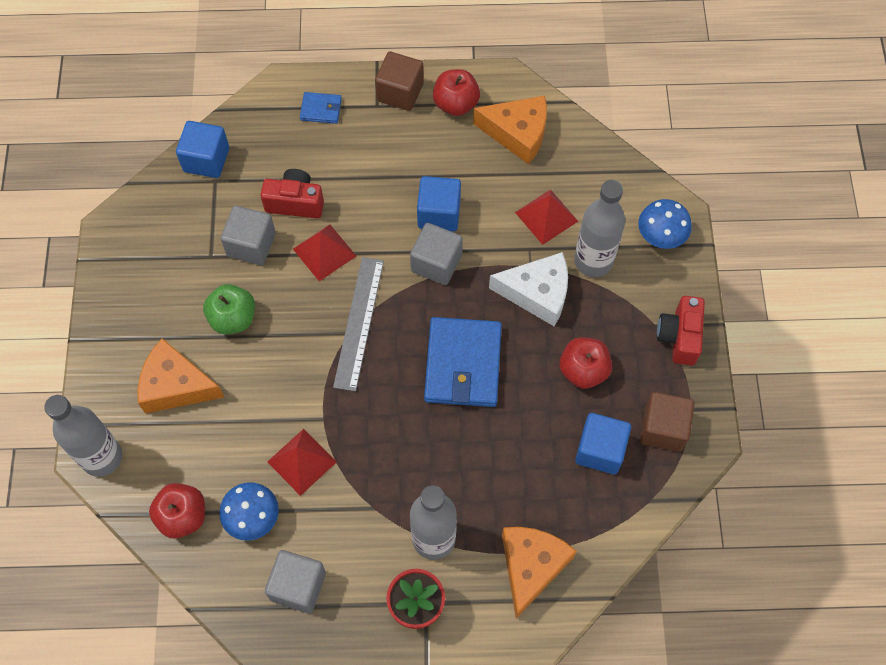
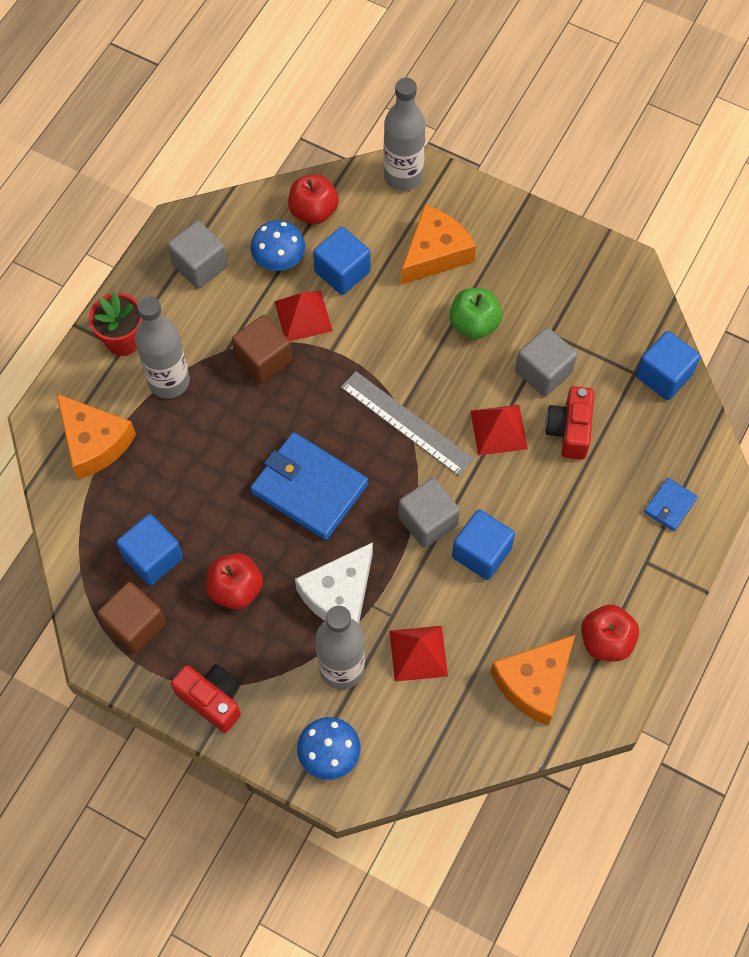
camera: 120 degrees right, 0 degrees up
red camera [261,169,324,219] -> red camera turned 150 degrees clockwise [545,386,594,460]
brown cube [375,52,424,111] -> brown cube moved to [232,315,292,384]
none -> blue cube [313,227,371,295]

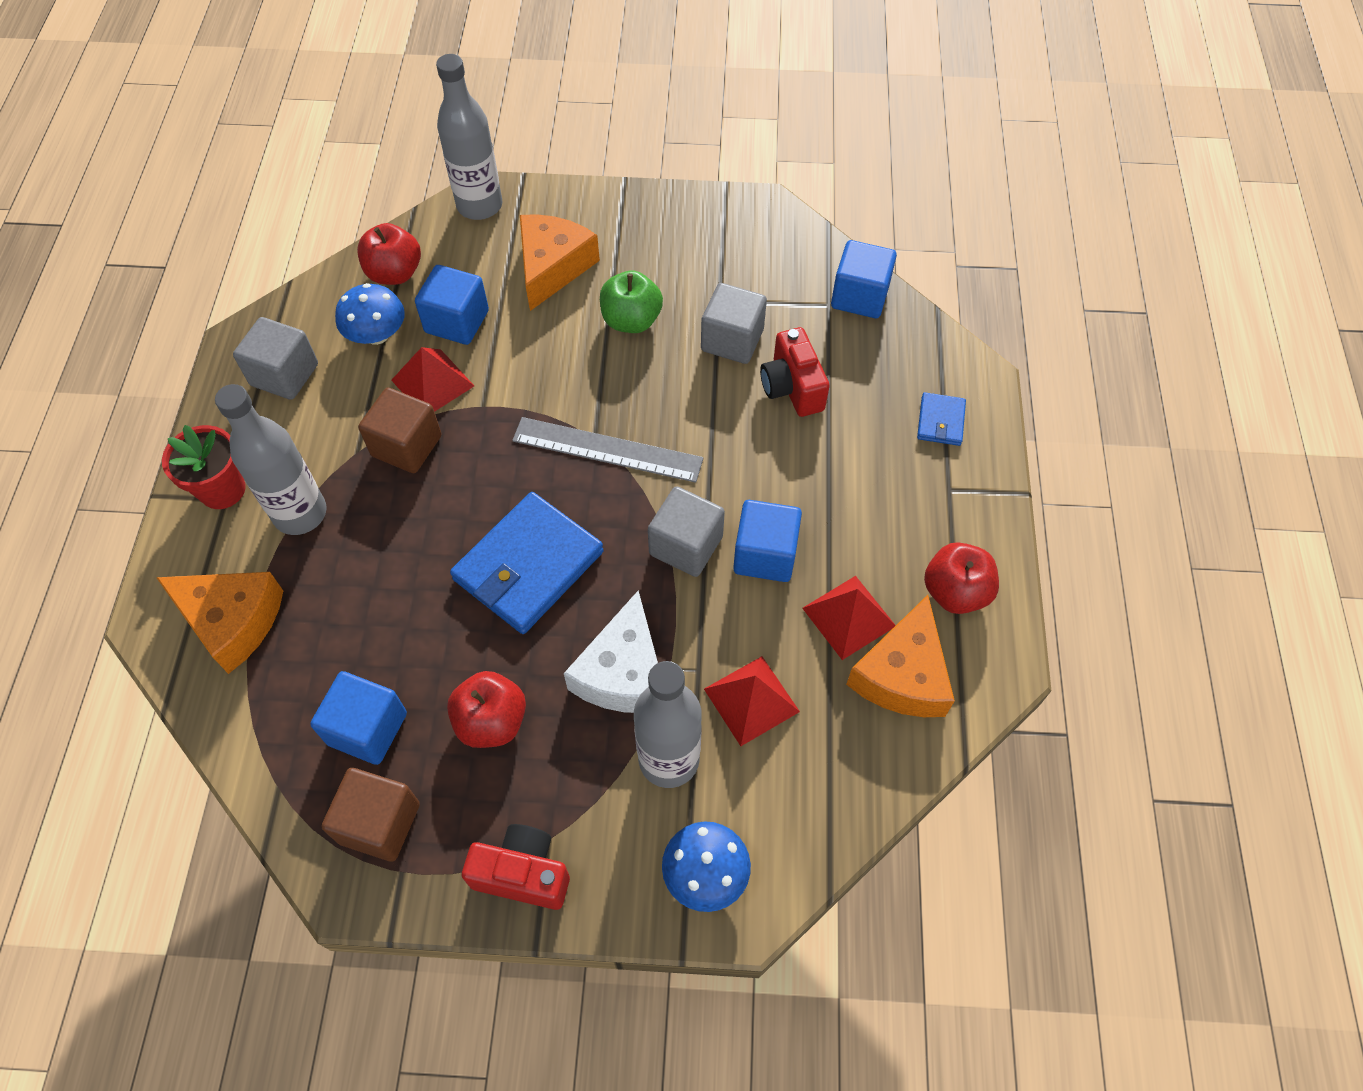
camera: 25 degrees left, 5 degrees down
blue wallet [250,432,368,540] -> blue wallet turned 60 degrees counterclockwise [450,492,604,634]
red pyramid [470,405,528,455] -> red pyramid moved to [802,576,896,660]

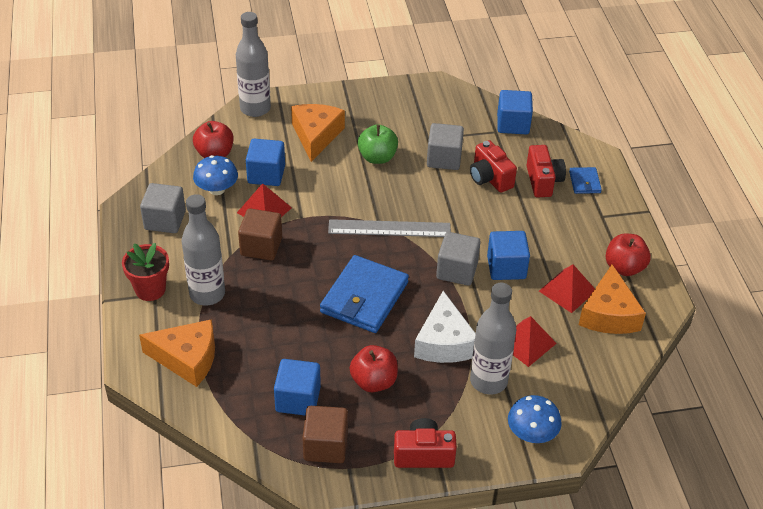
camera: 15 degrees left, 15 degrees down
none -> red camera [526,145,566,198]

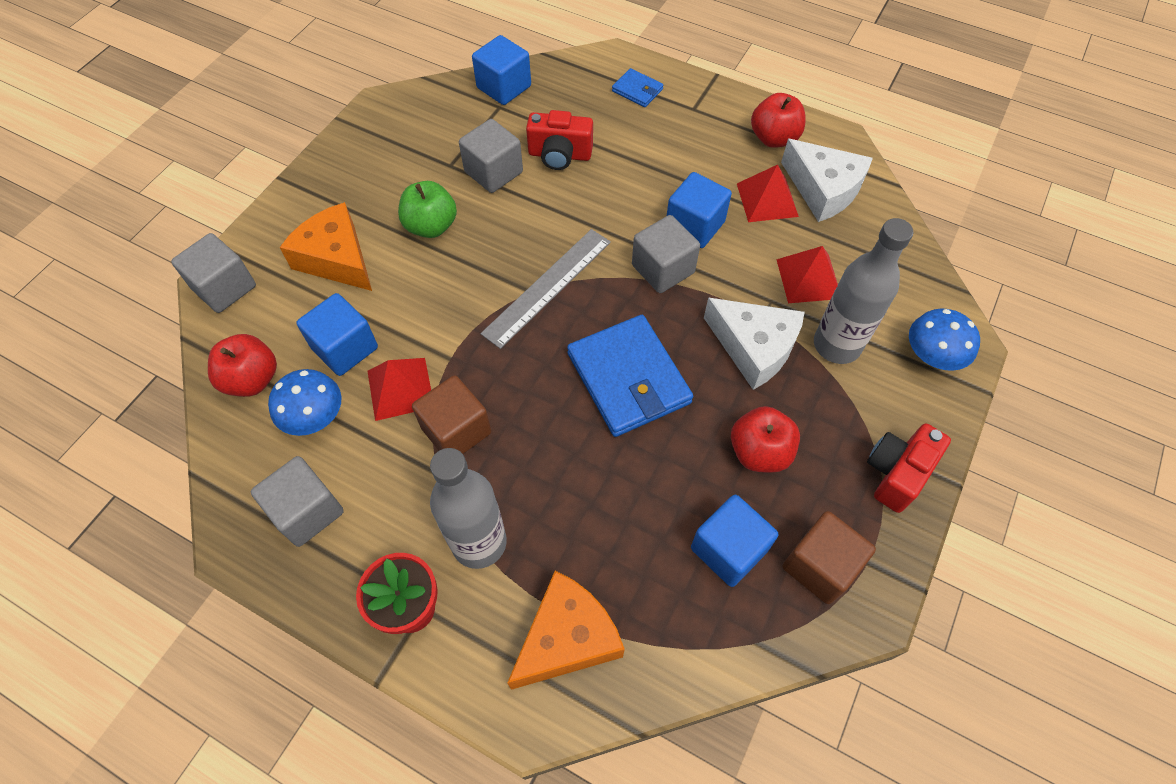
camera: 50 degrees left, 15 degrees up
grey bottle [236,12,271,117] -> grey cube [171,233,256,313]
red camera [526,145,566,198] -> none
orange cheese [579,264,646,334] -> white cheese [781,139,873,222]

